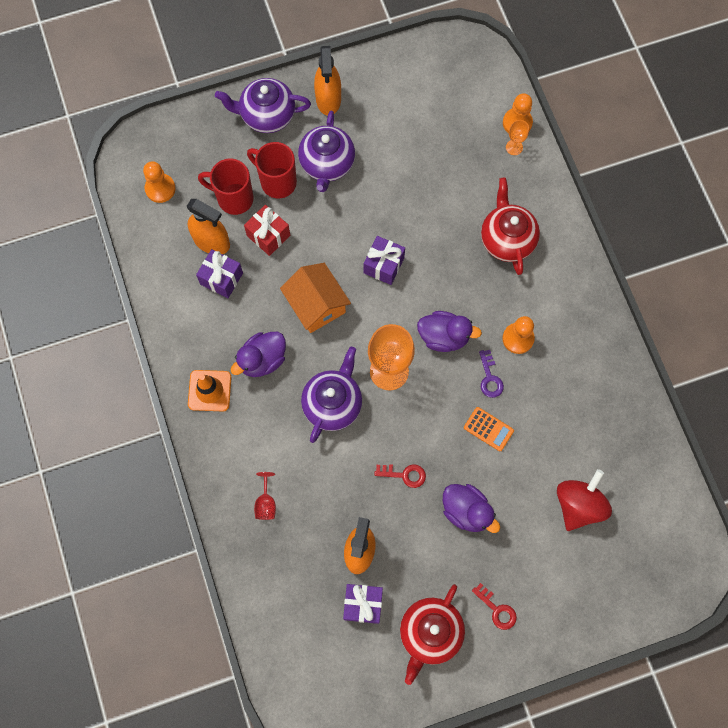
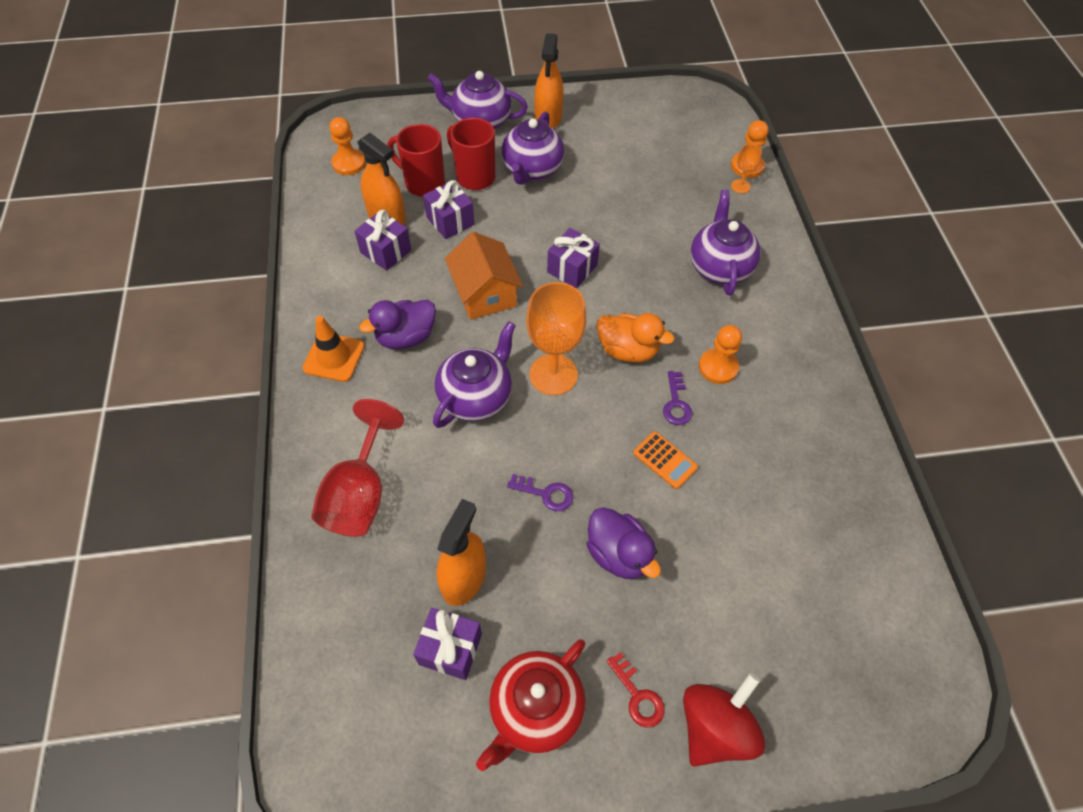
camera: 10 degrees right, 15 degrees down
red gift [244,205,290,256] -> purple gift [423,180,475,239]
red goblet [254,472,276,520] -> red goblet [312,399,404,537], size x2.14
red key [374,464,426,488] -> purple key [507,474,573,511]
purple duck [417,311,482,352] -> orange duck [597,313,675,362]
red teapot [481,178,540,275] -> purple teapot [691,190,761,295]
red spinning top [557,469,612,531] -> red spinning top moved to [683,673,765,767]

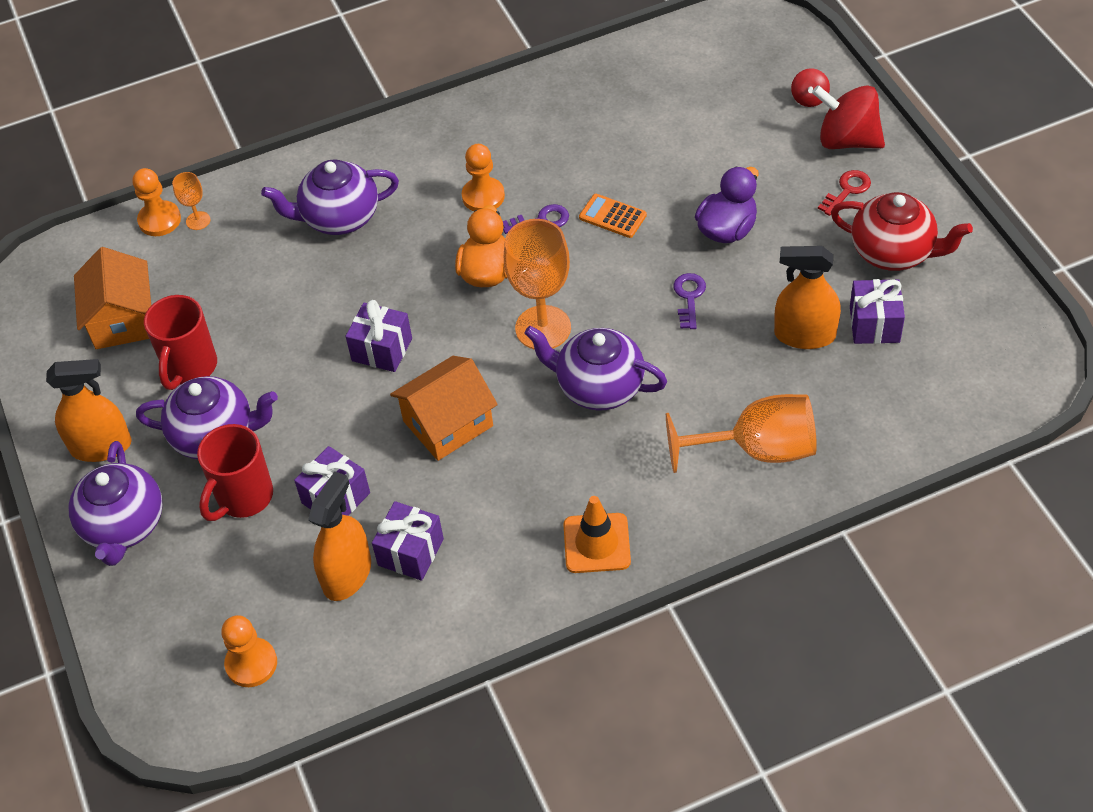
camera: 100 degrees left, 5 degrees down
red goblet [312,399,404,537] -> orange goblet [666,394,817,473]
purple duck [359,300,436,349] -> none
red mug [388,124,445,197] -> red mug moved to [144,295,217,390]
orange calculator [633,431,698,489] -> orange calculator turned 90 degrees counterclockwise [579,194,647,238]
none -> orange house [74,247,151,349]
none -> red spinning top [791,68,830,107]

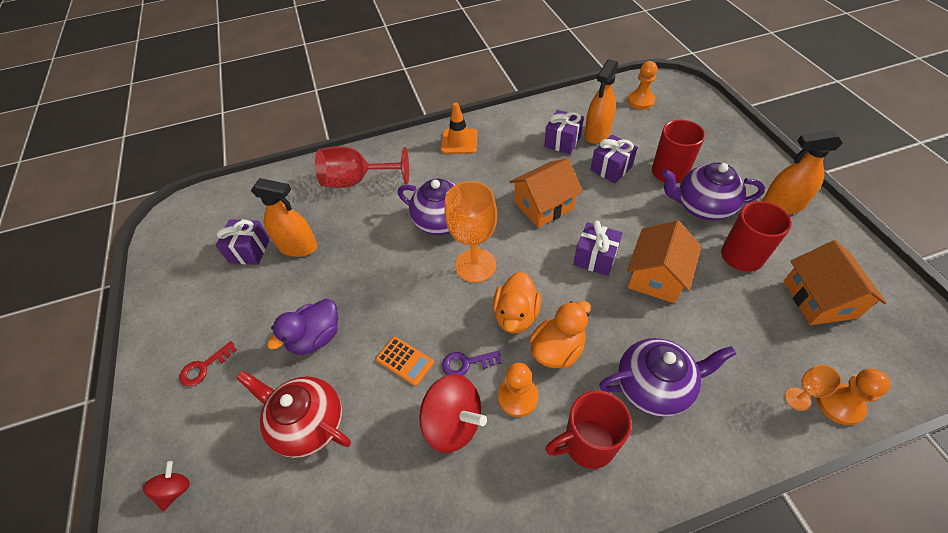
camera: 175 degrees left, 0 degrees up
purple teapot [69,441,163,566] -> none
orange goblet [666,394,817,473] -> red goblet [315,146,409,188]
purple key [673,273,706,329] -> none
red spinning top [812,85,885,149] -> red spinning top moved to [419,374,487,453]
red teapot [831,192,973,271] -> red teapot moved to [236,371,351,458]
none -> orange duck [530,301,591,368]
none -> red mug [545,390,632,469]
none -> orange house [627,220,702,303]

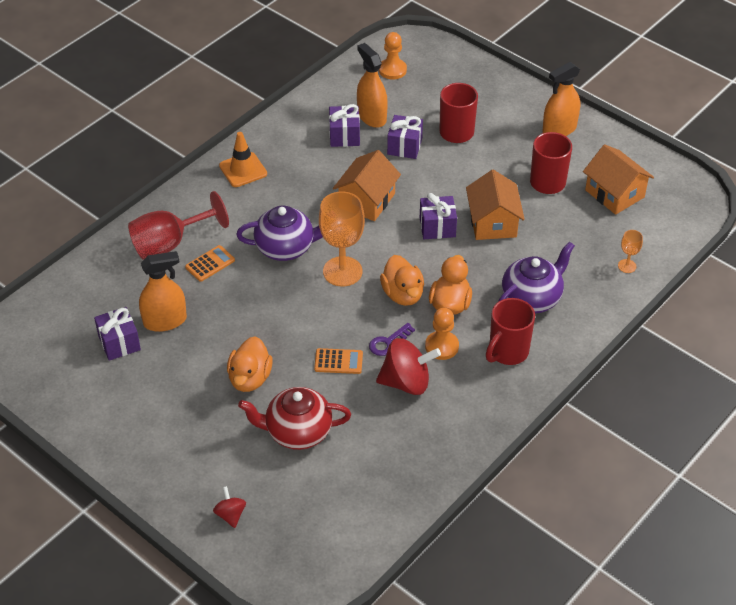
camera: 35 degrees left, 5 degrees down
red key [179,341,237,386] -> none
purple duck [267,299,338,355] -> orange duck [227,336,273,392]
orange spray bottle [585,59,618,144] -> orange spray bottle turned 150 degrees clockwise [357,43,388,128]
purple teapot [661,163,765,220] -> none
orange pawn [817,369,891,425] -> none
none -> orange calculator [185,245,235,282]

